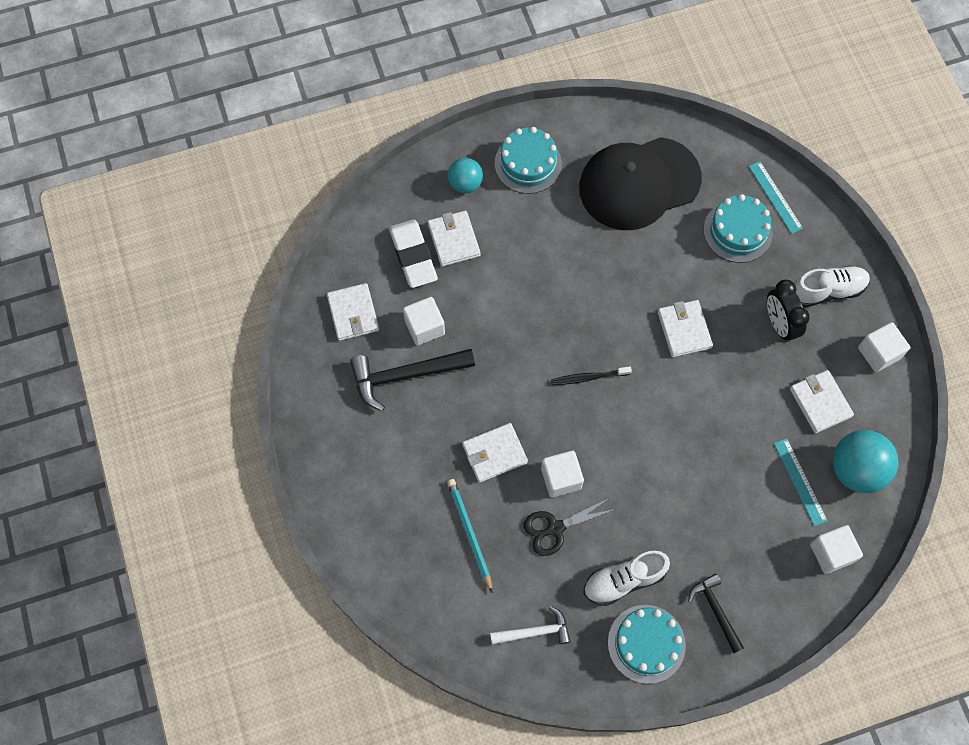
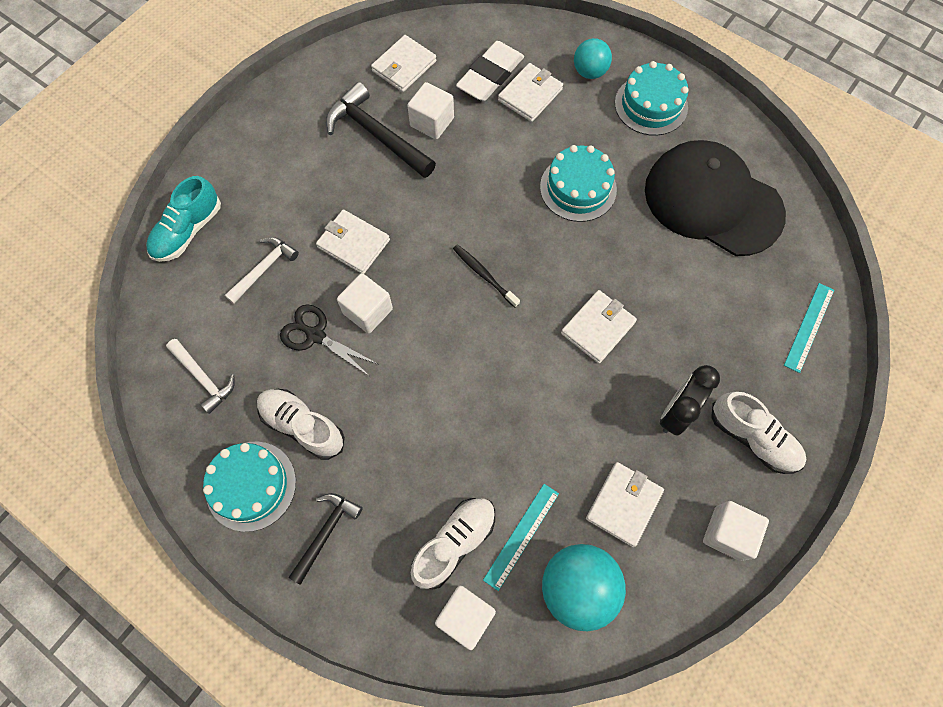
camera: 55 degrees right, 0 degrees up
turquoise pencil [447,479,492,592] -> white hammer [225,237,299,304]
turquoise cake [703,194,773,263] -> turquoise cake moved to [540,145,617,222]
none -> turquoise shoe [146,176,221,262]
none -> white shoe [411,498,495,590]

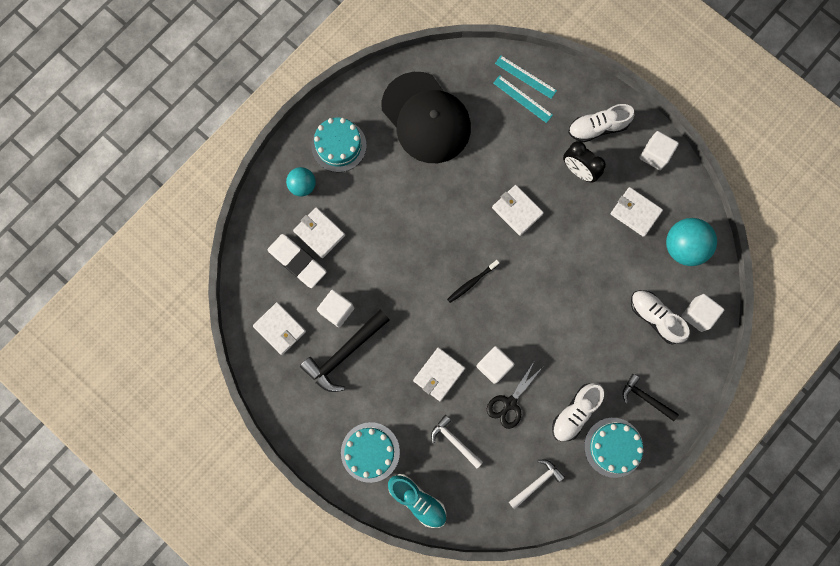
camera: 85 degrees left, 10 degrees up
turquoise ruler [483,484,559,591] -> turquoise ruler moved to [493,75,553,123]
turquoise cake [540,145,617,222] -> turquoise cake moved to [341,422,400,483]
black cap [645,140,786,256] -> black cap turned 75 degrees counterclockwise [382,72,471,163]
white shoe [711,392,806,474] -> white shoe turned 150 degrees counterclockwise [568,104,634,142]

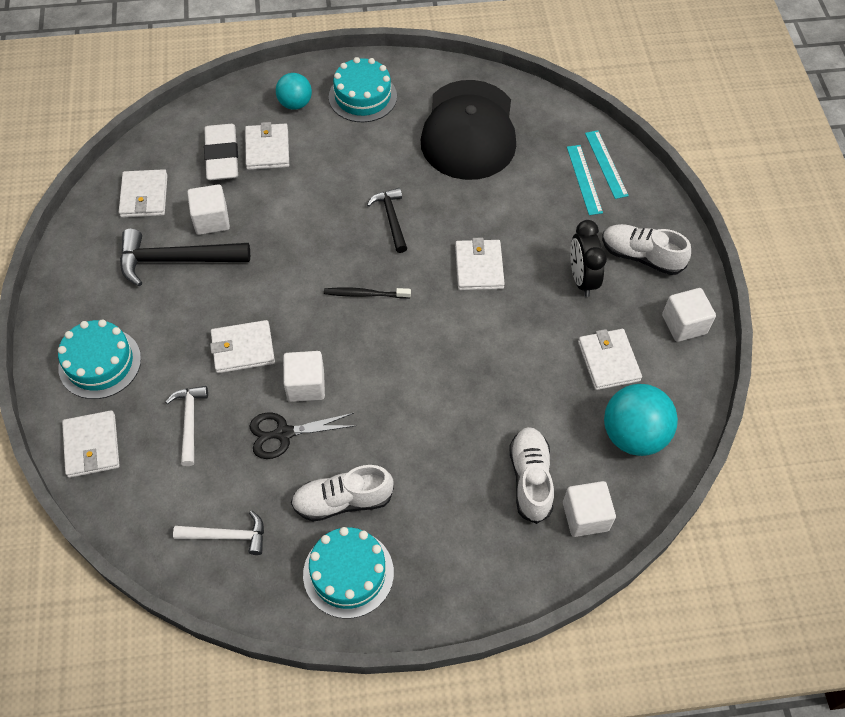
camera: 40 degrees right, 20 degrees down
turquoise shoe [388,474,446,528] -> white wallet [62,410,120,478]
black hammer [623,374,679,421] -> black hammer moved to [367,188,407,253]

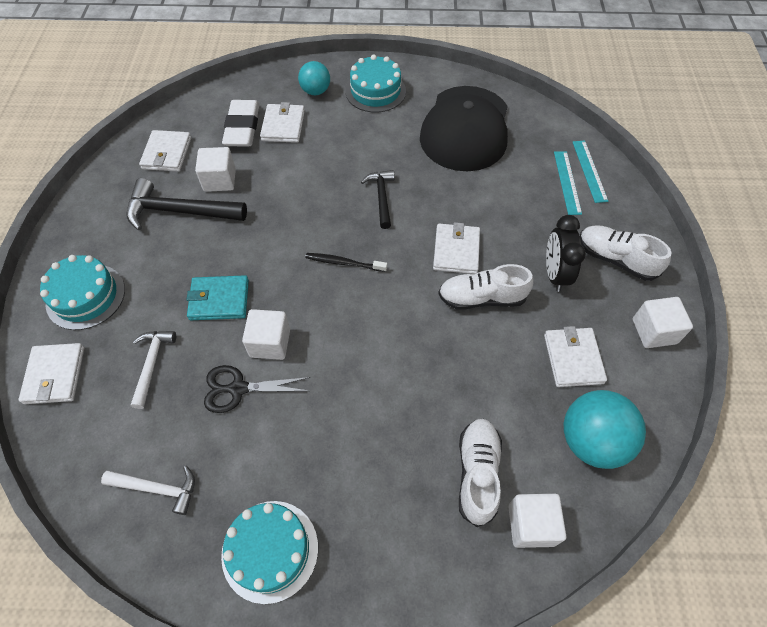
camera: 10 degrees right, 0 degrees up
white wallet [210,320,275,373] -> turquoise wallet [186,275,249,320]
white shoe [291,465,394,522] -> white shoe moved to [438,264,533,310]

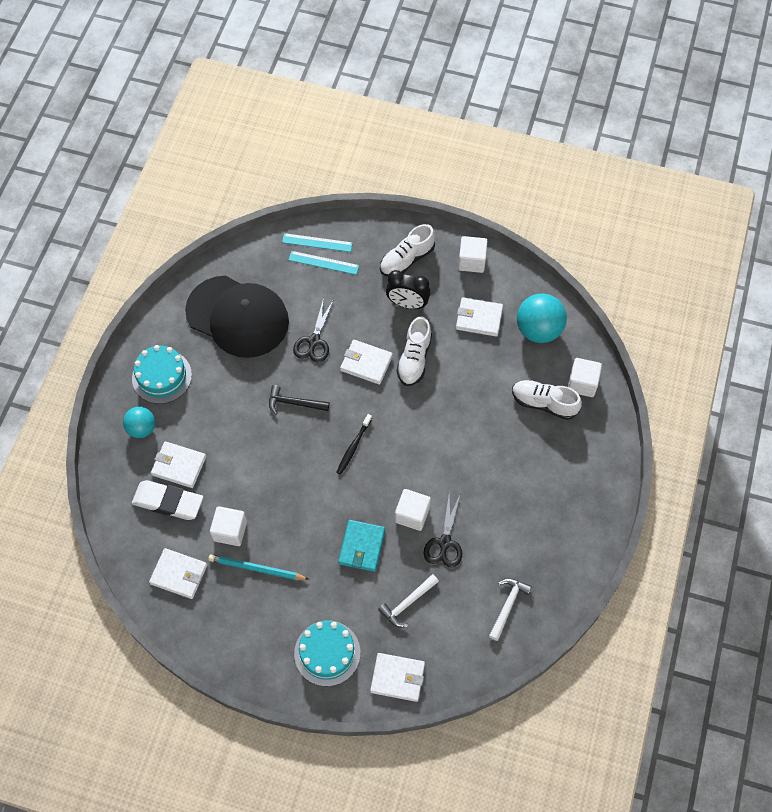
camera: 75 degrees left, 5 degrees up
black hammer [126,178,247,230] -> turquoise pencil [208,555,309,580]
white hammer [131,331,176,409] -> white hammer turned 60 degrees counterclockwise [378,574,439,627]
turquoise cake [221,501,318,604] -> none
none -> black scissors [293,298,334,363]

